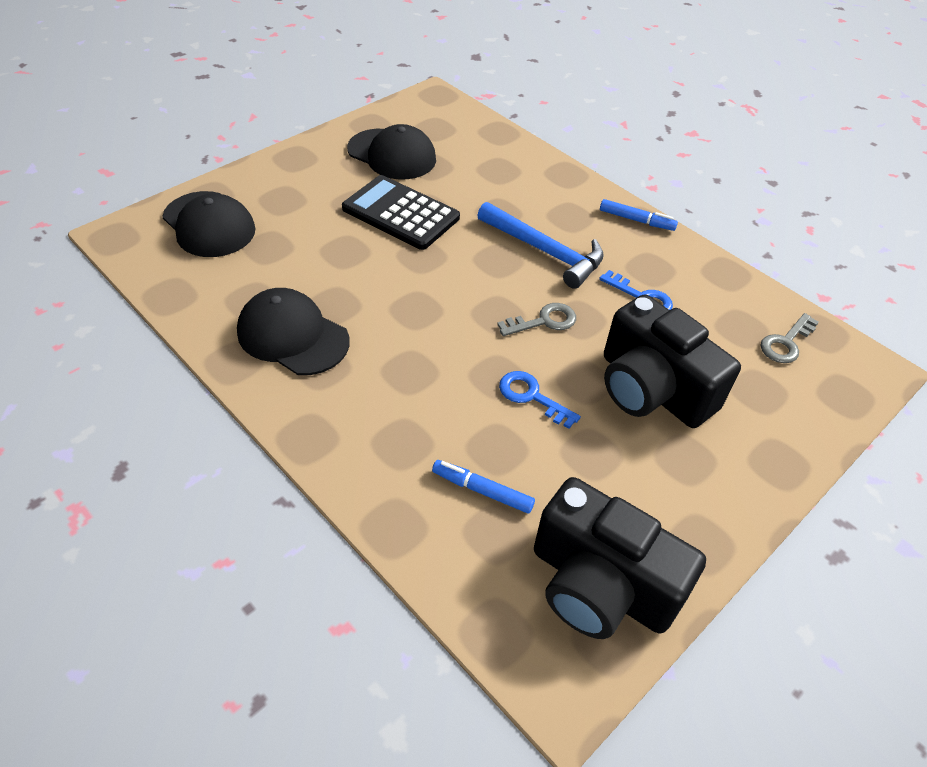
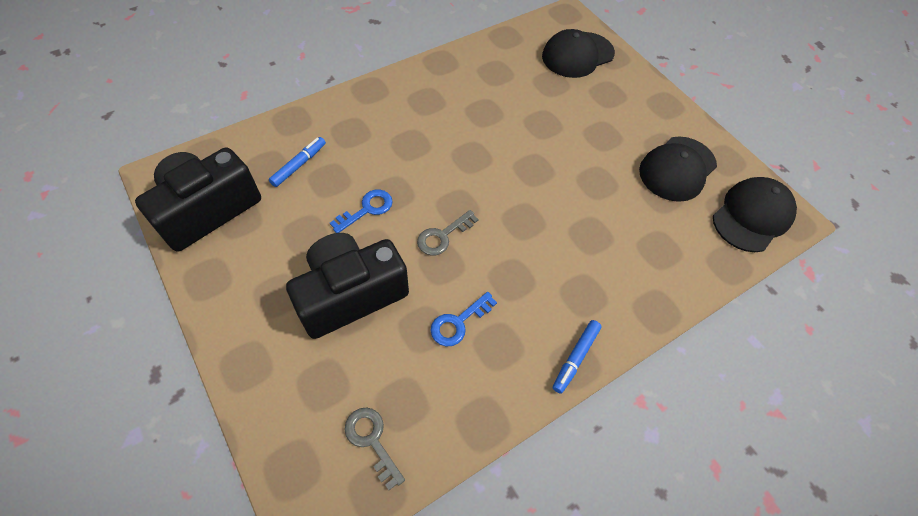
camera: 100 degrees right, 10 degrees up
black cap [237,288,350,375] -> black cap moved to [713,177,797,252]
black calculator [342,175,460,250] -> none
blue hammer [477,202,604,289] -> none
grey key [497,303,576,336] -> grey key turned 60 degrees clockwise [417,210,478,255]

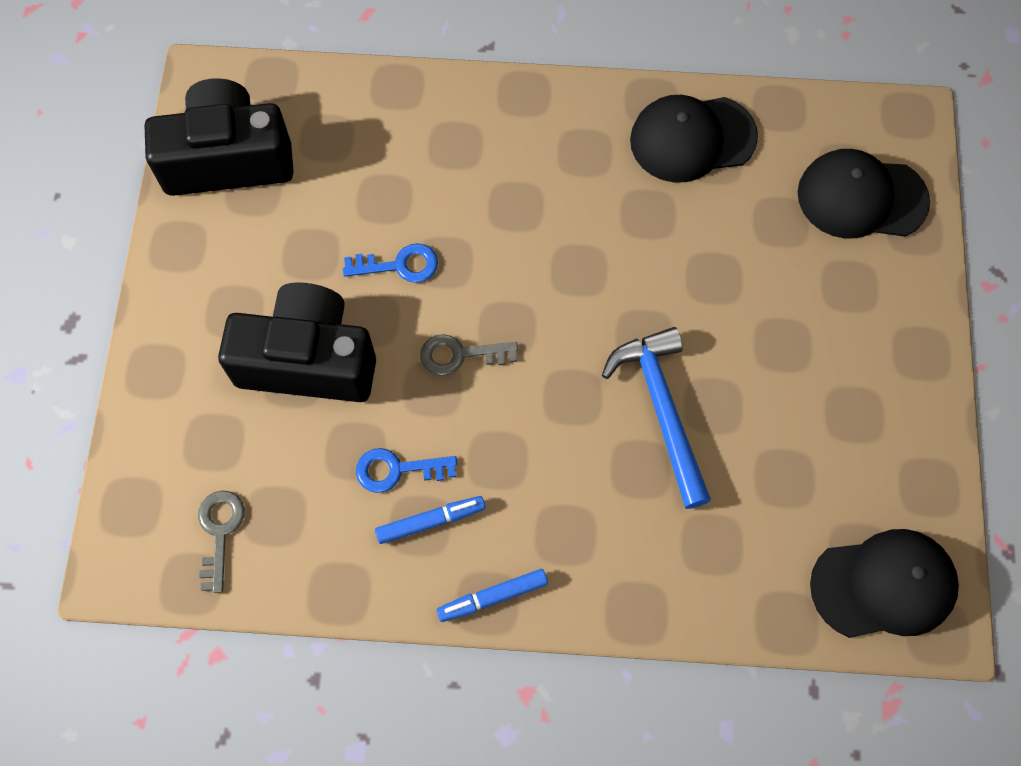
camera: 40 degrees right, 10 degrees up
blue marker [269,137,326,187] -> blue marker moved to [375,496,485,544]
black cap [639,136,717,202] -> black cap moved to [630,95,758,183]
none -> blue hammer [602,327,711,509]

